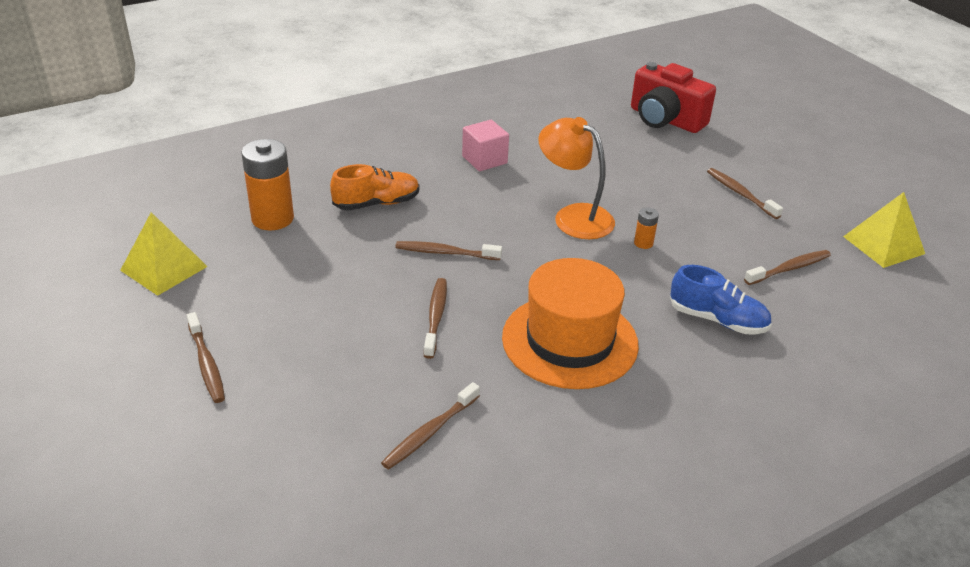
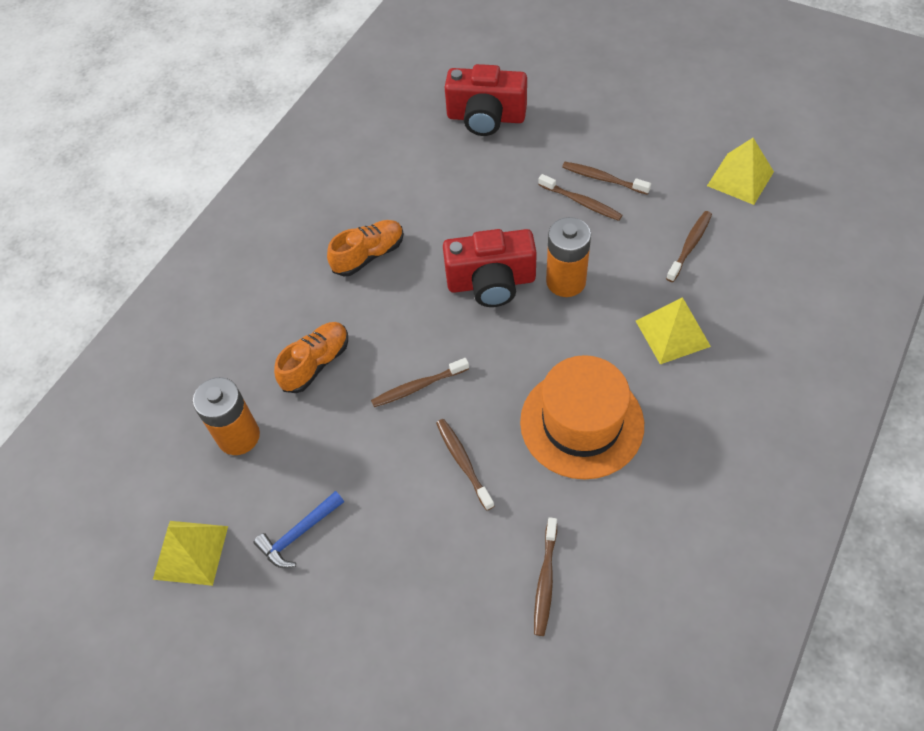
camera: 25 degrees left, 20 degrees up
brown toothbrush [187,312,225,403] -> brown toothbrush moved to [538,174,622,221]
pink cube [462,120,509,171] -> orange shoe [327,220,404,276]
orange lamp [538,117,615,239] -> red camera [443,229,537,307]
orange battery [634,207,659,249] -> orange battery [546,217,591,297], size x2.18
blue shoe [670,265,772,334] -> yellow pyramid [636,297,711,364]
none -> blue hammer [253,491,344,568]

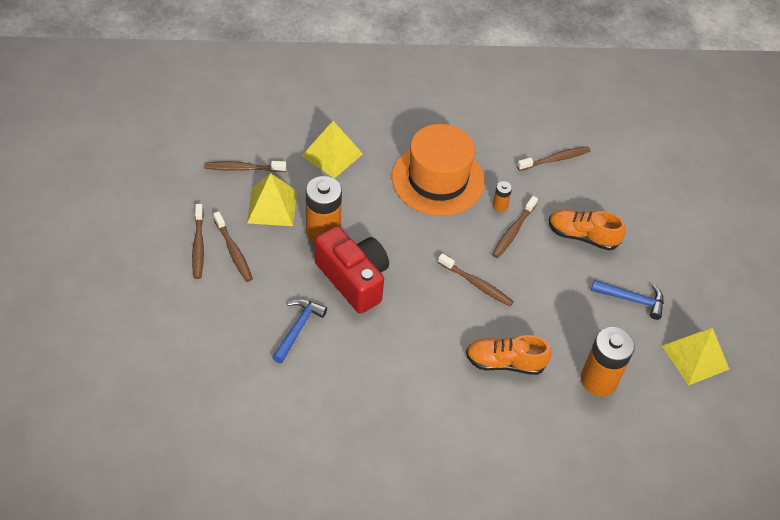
camera: 130 degrees left, 5 degrees down
orange shoe [327,220,404,276] -> orange shoe moved to [549,209,625,250]
red camera [445,64,527,136] -> none
brown toothbrush [538,174,622,221] -> brown toothbrush turned 150 degrees clockwise [213,211,253,282]
yellow pyramid [707,138,774,205] -> yellow pyramid moved to [247,173,297,226]
none -> blue hammer [272,299,327,363]
none -> orange battery [493,181,512,212]

